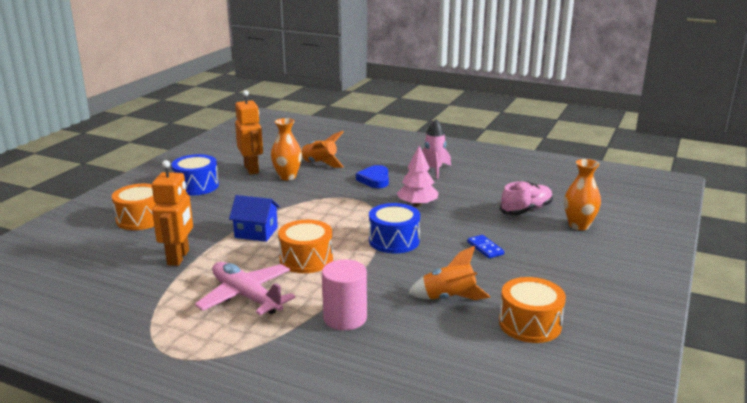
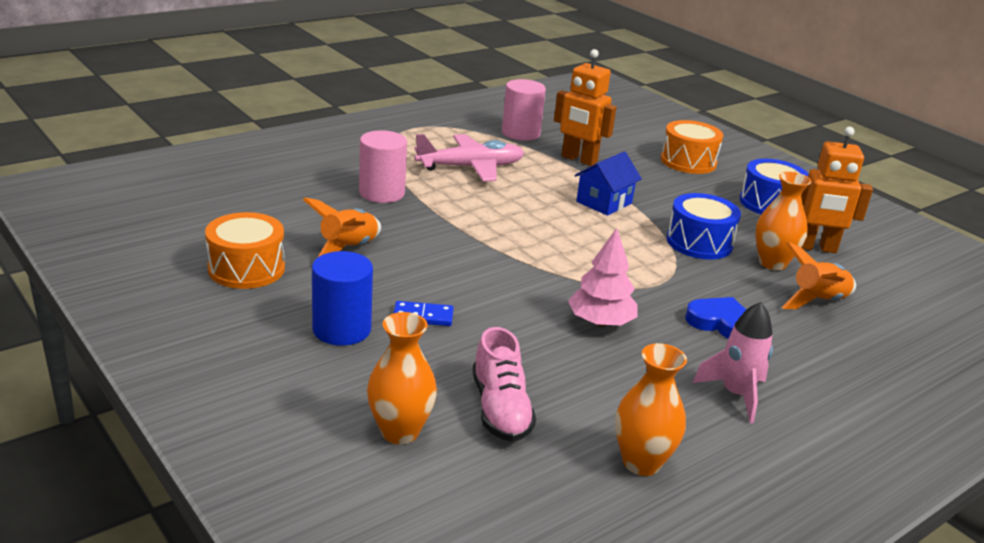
camera: 115 degrees right, 5 degrees up
orange drum [278,220,333,273] -> none
blue drum [369,203,420,253] -> blue drum moved to [667,193,741,259]
none -> blue cylinder [312,251,373,346]
none -> pink cylinder [502,79,546,141]
none -> orange vase [615,343,687,476]

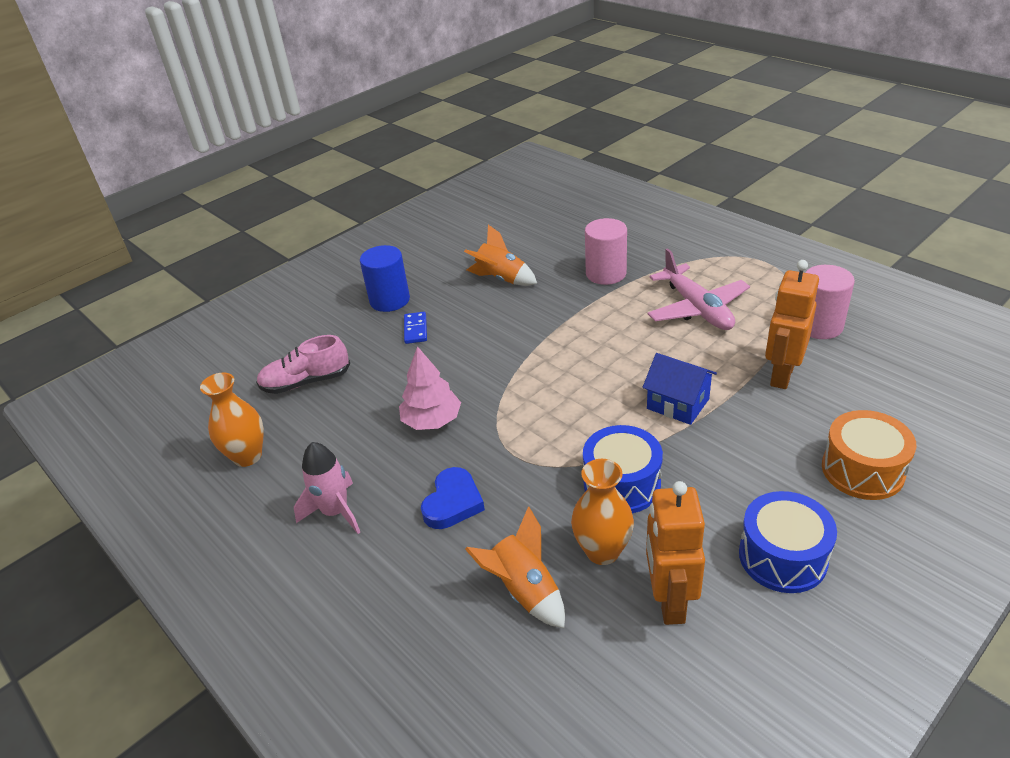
camera: 90 degrees right, 10 degrees up
orange drum [205,212,285,289] -> none
orange vase [367,312,437,444] -> none

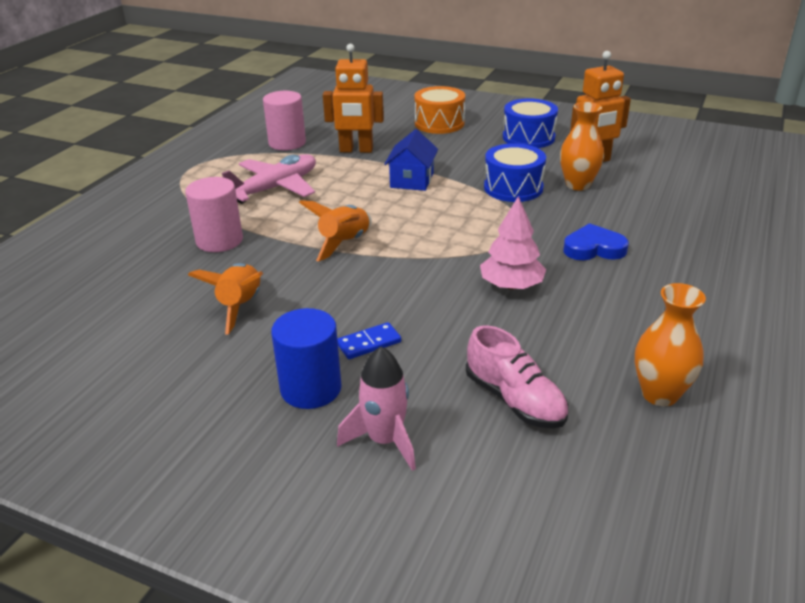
camera: 115 degrees left, 5 degrees down
pink rocket [294,442,360,534] -> pink rocket moved to [337,346,416,471]
orange rocket [465,506,565,628] -> orange rocket moved to [299,200,372,262]

